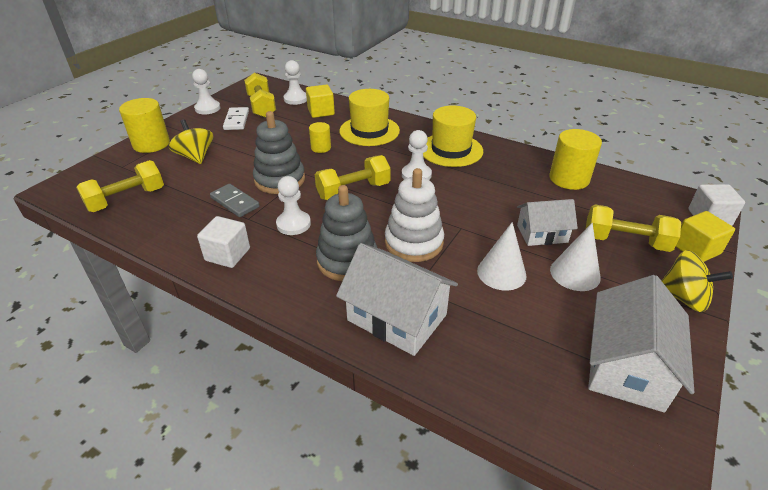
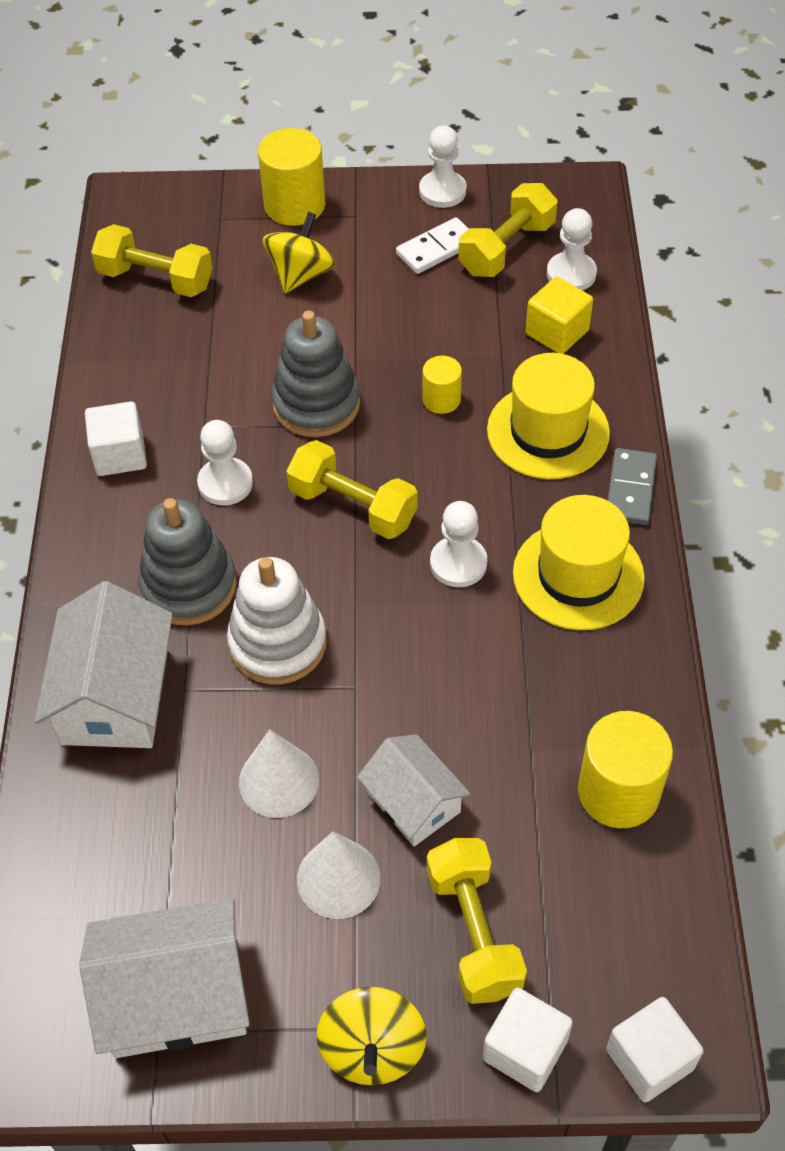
camera: 60 degrees right, 15 degrees up
grey domino [210,184,260,217] -> grey domino moved to [607,448,657,525]
yellow cube [676,211,735,262] -> white cube [483,987,573,1092]

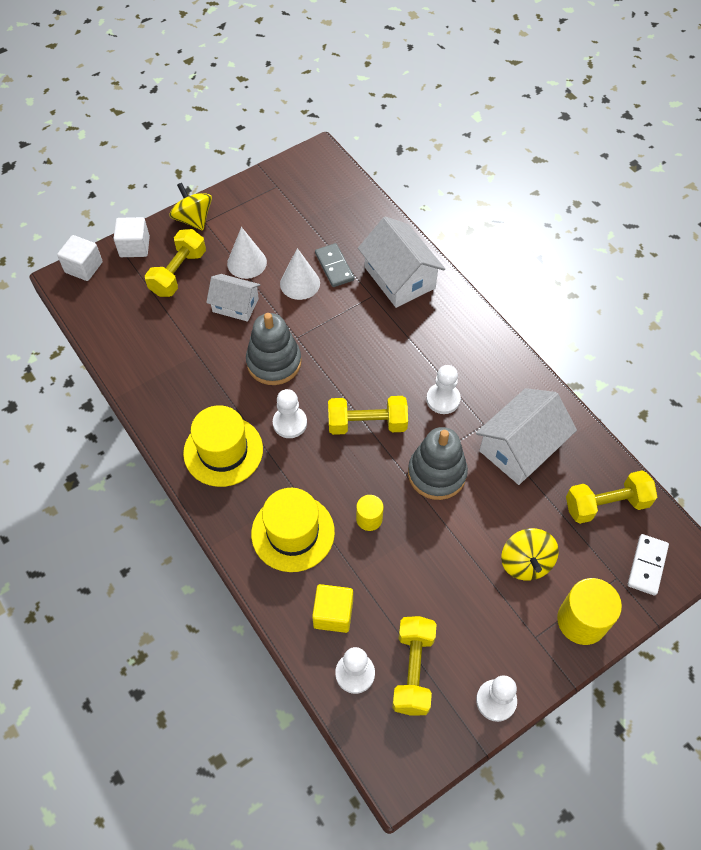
camera: 145 degrees right, 5 degrees up
white house [79,898,250,1058] -> white house moved to [476,388,577,485]
white cube [85,401,147,476] -> none
grey stacking toy [138,498,237,626] -> grey stacking toy moved to [246,313,301,385]
white stacking toy [227,557,327,684] -> none
white domino [396,217,469,274] -> white domino moved to [628,534,669,596]
yellow dumbbell [427,838,527,1004] -> yellow dumbbell turned 75 degrees clockwise [145,229,206,297]
yellow cylinder [578,711,673,828] -> none
grey domino [607,448,657,525] -> grey domino moved to [315,243,354,287]

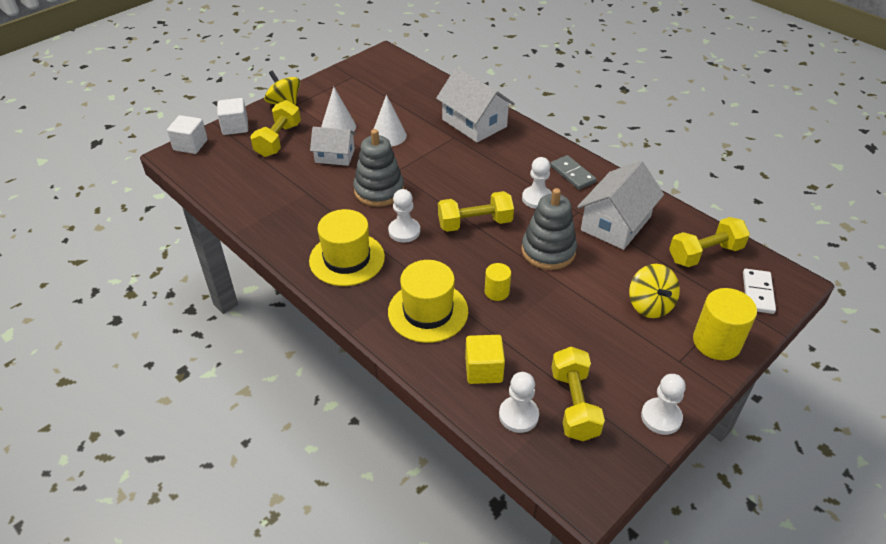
camera: 10 degrees left, 15 degrees down
grey domino [315,243,354,287] -> grey domino moved to [550,155,596,190]

